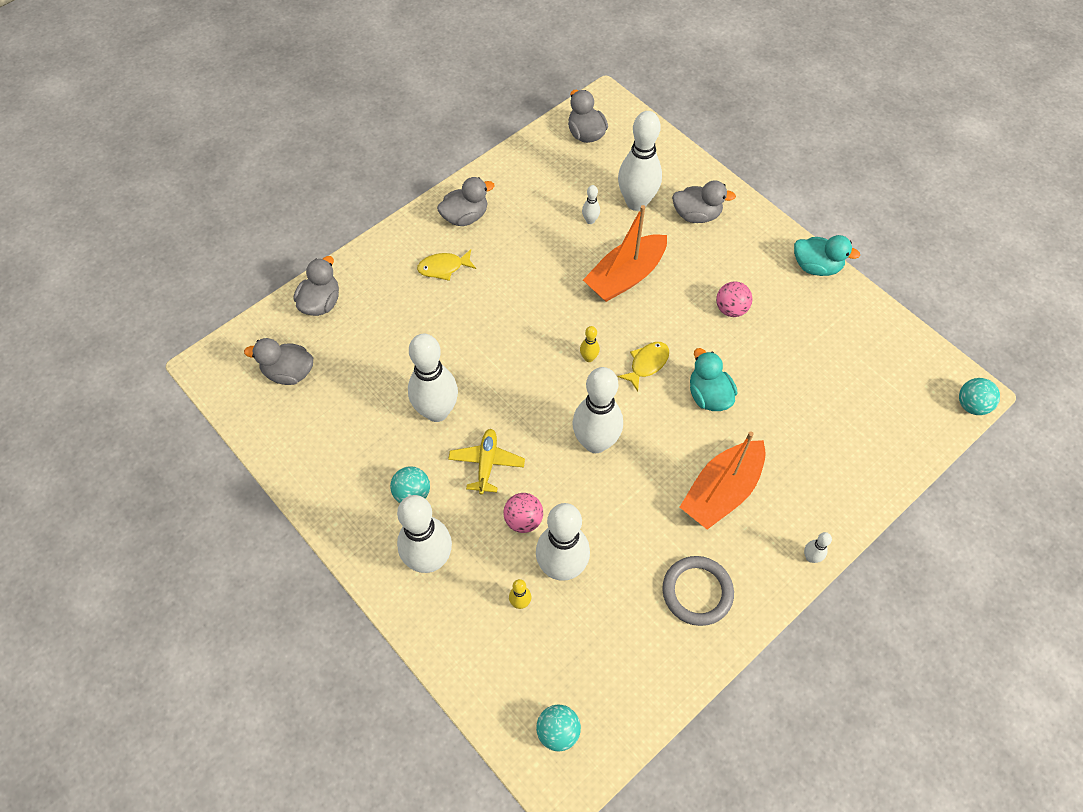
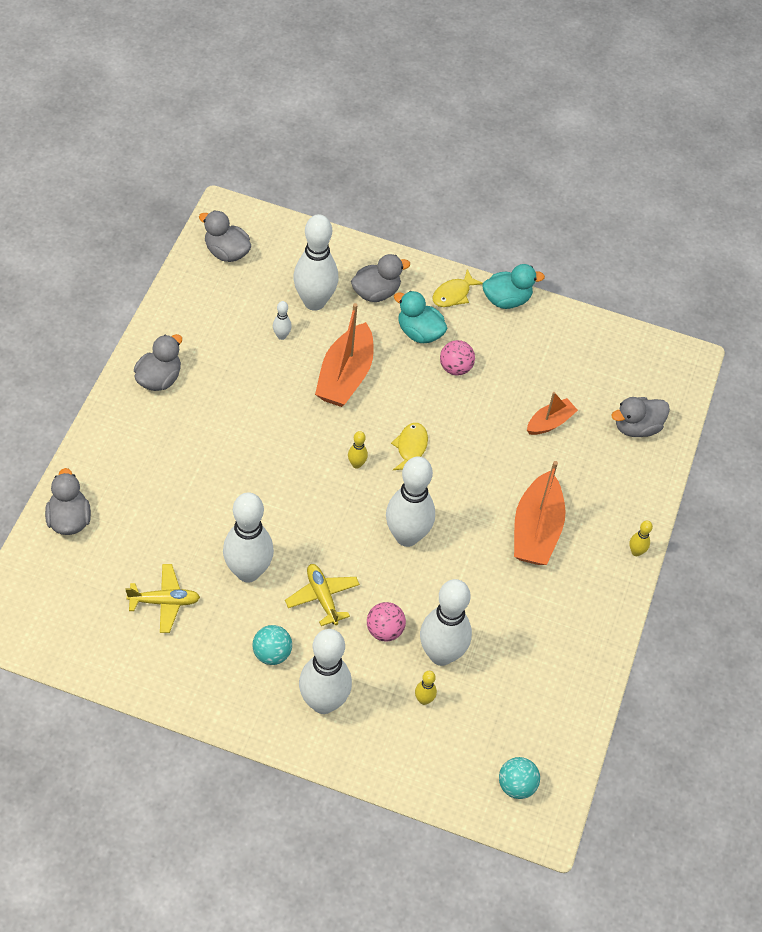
camera: 35 degrees left, 5 degrees down
grey duck [244,338,313,385] -> grey duck moved to [611,397,670,437]
yellow fish [417,249,476,281] -> yellow fish moved to [432,269,483,307]
grey ring [662,556,734,626] -> none
turquoise duck [690,348,737,411] -> turquoise duck moved to [394,291,448,343]
white bowling pin [804,532,832,563] -> yellow bowling pin [629,521,653,556]
turquoise ball [959,378,1000,415] -> none
none -> yellow plane [125,564,200,633]
none -> orange boat [527,392,578,435]

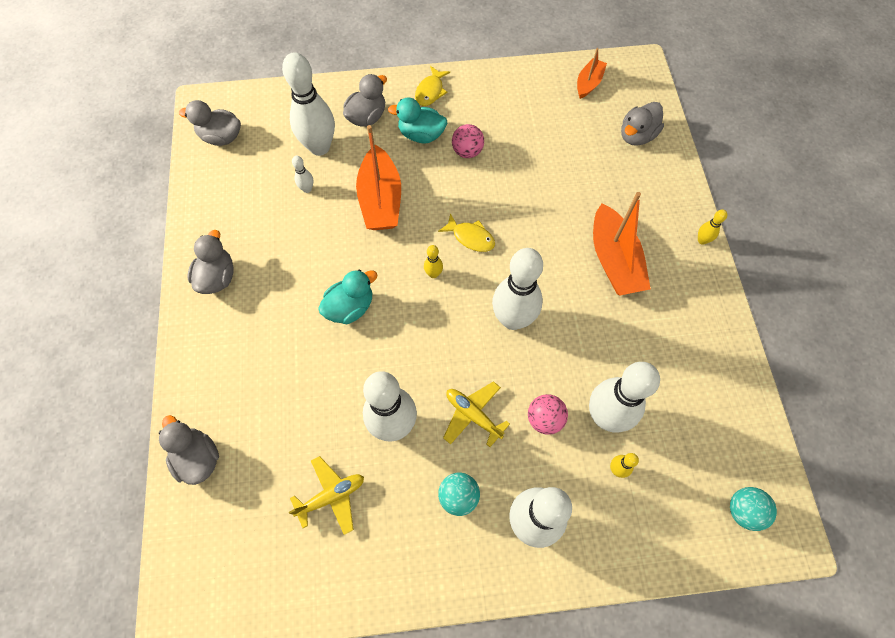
camera: 20 degrees left, 10 degrees up
yellow fish [391,423,428,470] -> yellow fish turned 135 degrees clockwise [438,213,495,252]
turquoise duck [483,264,545,309] -> turquoise duck moved to [318,269,378,324]
orange boat [527,392,578,435] -> orange boat moved to [577,48,607,99]

